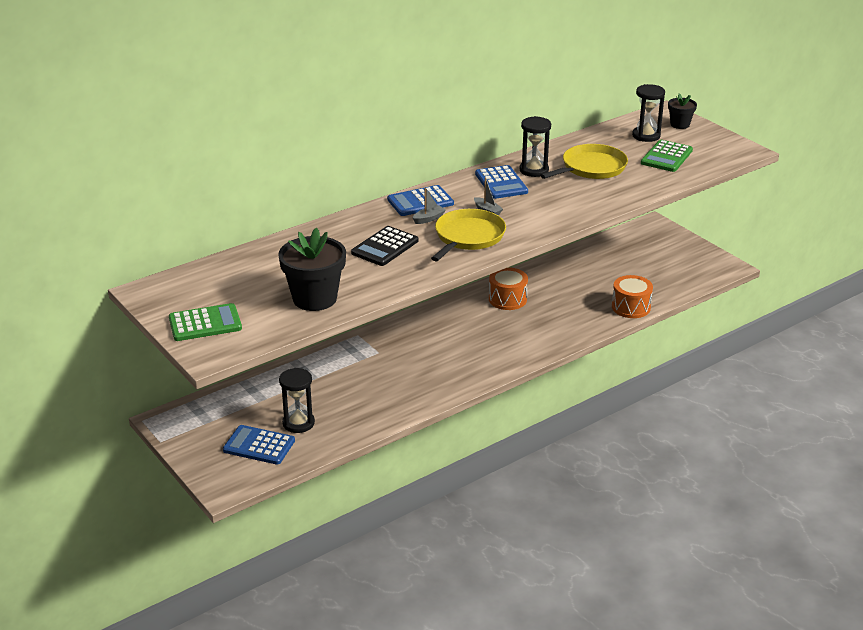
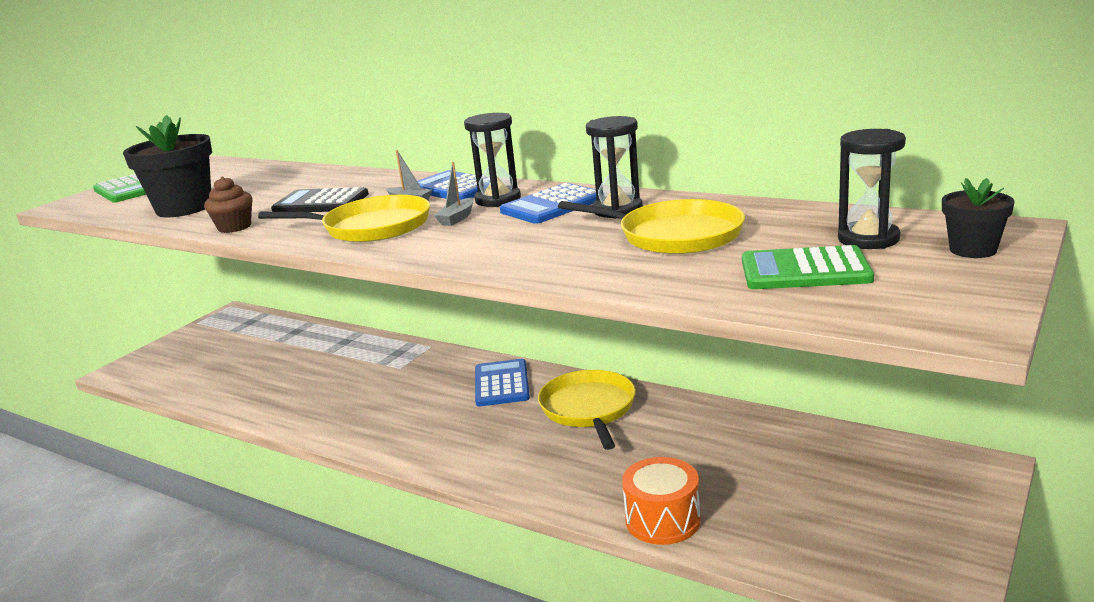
camera: 70 degrees right, 10 degrees down
blue calculator [223,425,295,465] -> blue calculator moved to [475,359,530,406]
black hourglass [279,368,315,433] -> black hourglass moved to [464,113,521,207]
orange drum [489,267,528,310] -> yellow pan [538,370,636,450]
none -> brown cupcake [204,176,253,233]

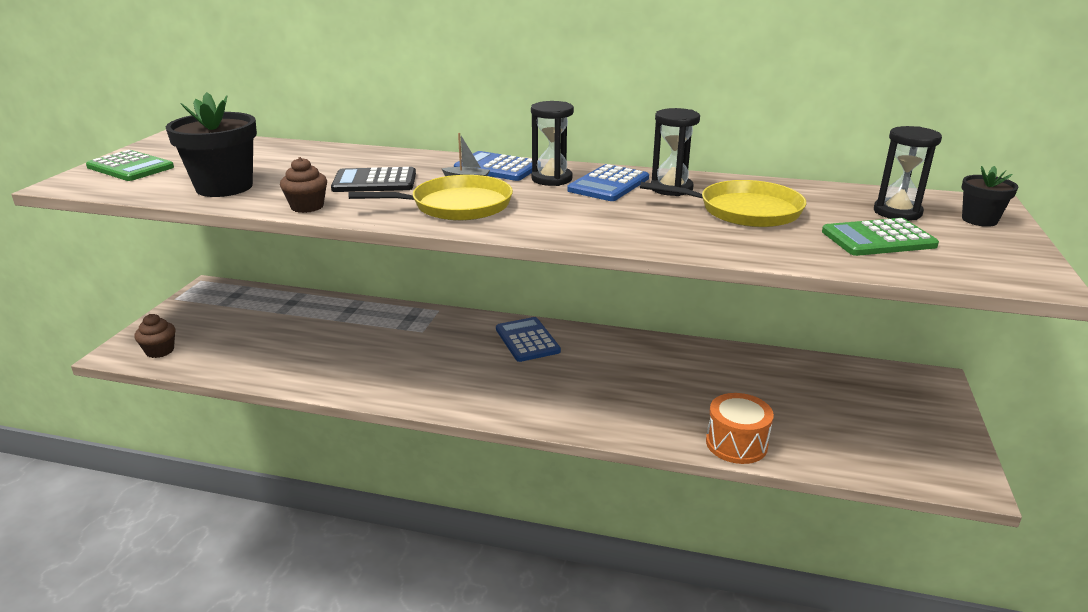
camera: 20 degrees left, 5 degrees up
grey boat [434,162,474,226] -> none
yellow pan [538,370,636,450] -> none
none -> brown cupcake [134,314,175,358]

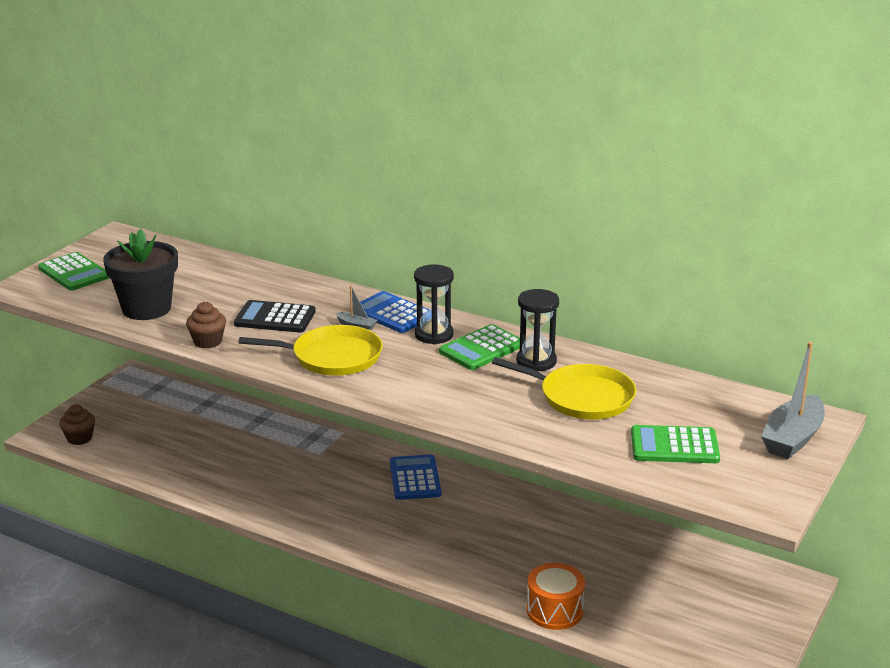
camera: 15 degrees right, 0 degrees up
blue calculator [567,164,649,201] -> green calculator [439,324,520,370]
black hourglass [874,126,942,221] -> none
black flower pot [962,166,1018,227] -> grey boat [761,342,825,459]

